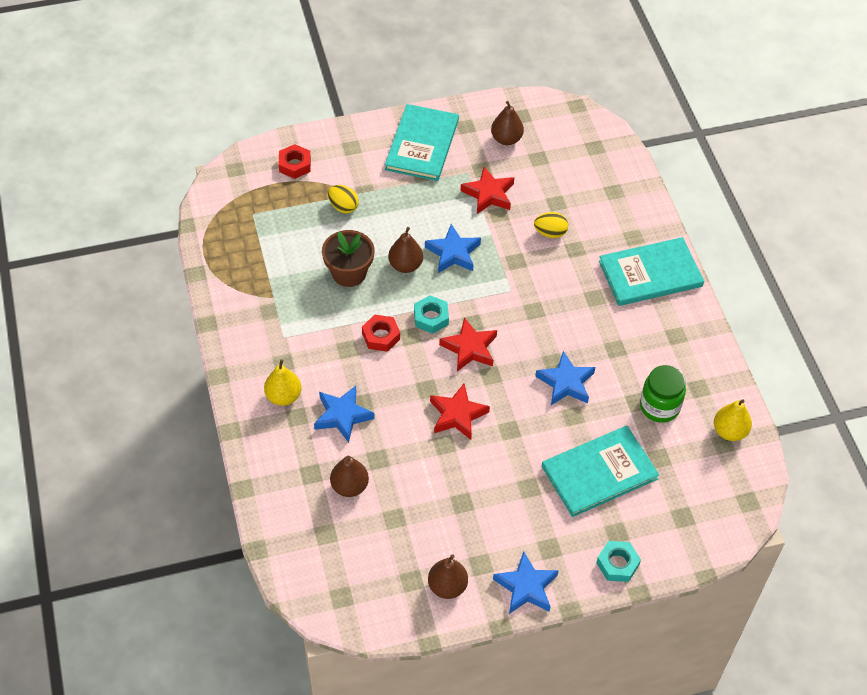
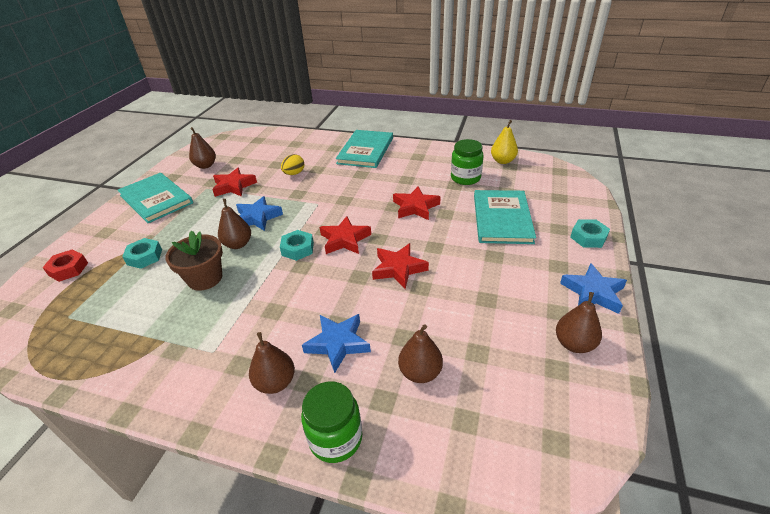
camera: 55 degrees left, 15 degrees down
yellow pear [264,359,301,406] -> brown pear [249,332,295,394]
yellow egg [328,185,359,213] -> turquoise nut [122,238,162,269]
red nut [362,315,400,352] -> none
blue star [535,351,595,405] -> red star [393,186,441,220]
none -> green jar [301,381,362,463]

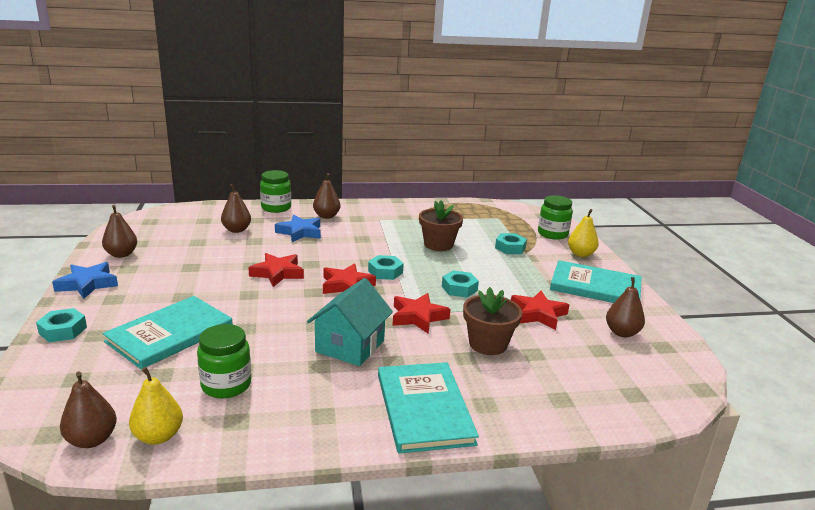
camera: 150 degrees right, 15 degrees down
red nut [42,249,88,282] -> green jar [538,195,573,240]
brown pear [218,199,251,249] -> brown pear moved to [60,372,117,448]
blue star [236,196,283,231] -> turquoise nut [442,271,479,297]
yellow egg [281,154,304,175] -> brown flower pot [463,287,522,355]
red star [393,186,441,220] -> red star moved to [392,293,450,334]
turquoise book [474,190,536,244] -> turquoise book turned 60 degrees clockwise [103,296,233,369]
none -> turquoise house [307,278,393,366]
none -> yellow pear [568,209,599,257]

